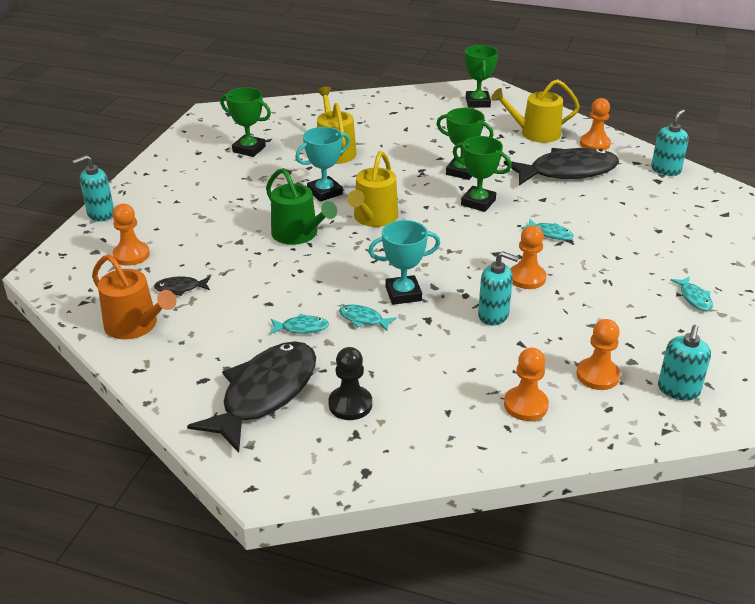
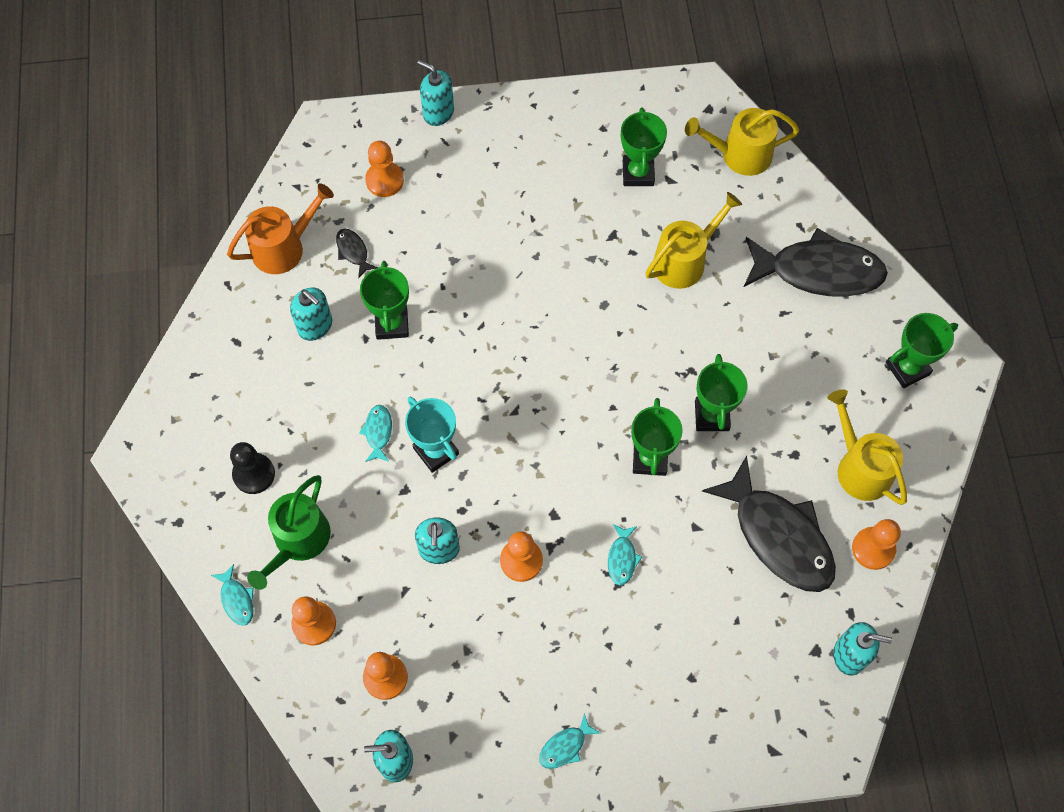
camera: 65 degrees right, 30 degrees up
orange watering can [92,255,176,339] -> orange watering can turned 135 degrees counterclockwise [227,183,334,274]
black fish [187,341,316,453] -> black fish moved to [744,228,888,297]
green watering can [266,168,337,245] -> green watering can moved to [247,475,331,590]
turquoise fish [270,314,329,334] -> turquoise fish moved to [211,564,254,626]
turquoise trophy [295,127,350,202] -> none
yellow watering can [347,151,398,227] -> yellow watering can moved to [685,108,799,176]
none -> turquoise soap dispenser [290,287,332,341]
none -> green trophy [360,261,409,340]

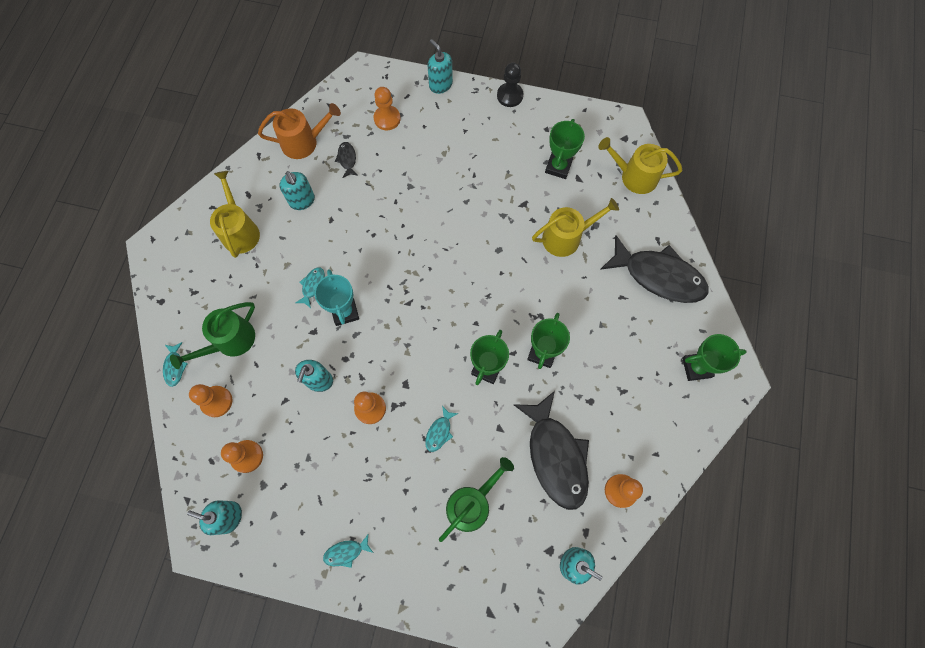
camera: 20 degrees right, 5 degrees up
black pawn [230,442,275,494] -> black pawn moved to [497,63,524,107]
green trophy [360,261,409,340] -> none
yellow watering can [827,390,907,505] -> yellow watering can moved to [210,171,260,258]
none -> green watering can [439,457,514,542]

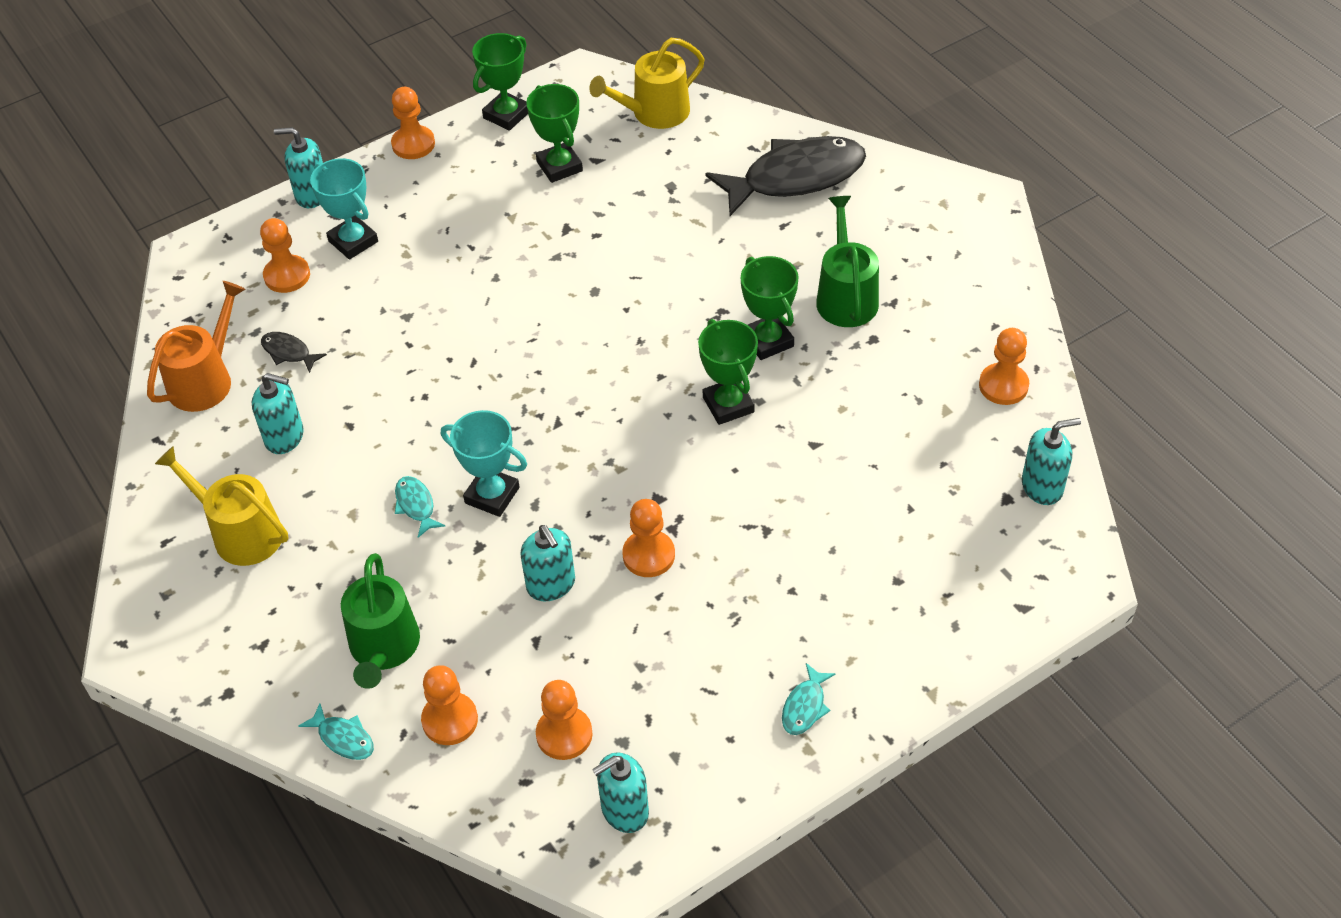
camera: 45 degrees left, 20 degrees down
turquoise fish [425,406,458,452] -> none
green watering can [439,457,514,542] -> green watering can moved to [816,196,879,327]
black pawn [497,63,524,107] -> orange pawn [391,87,435,159]
black fish [513,391,589,510] -> none
yellow watering can [532,198,619,257] -> none
green trophy [682,334,747,381] -> green trophy moved to [472,33,528,131]
none -> turquoise trophy [310,158,378,260]

